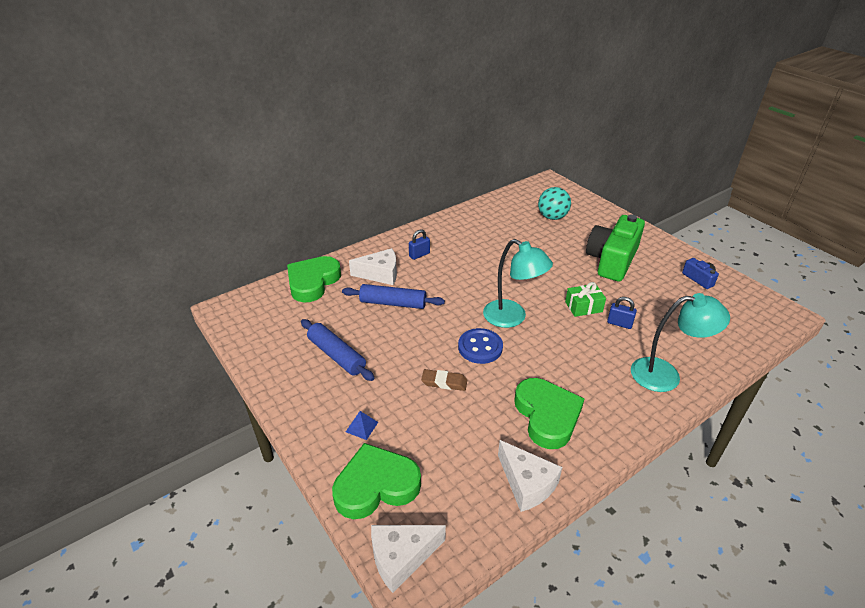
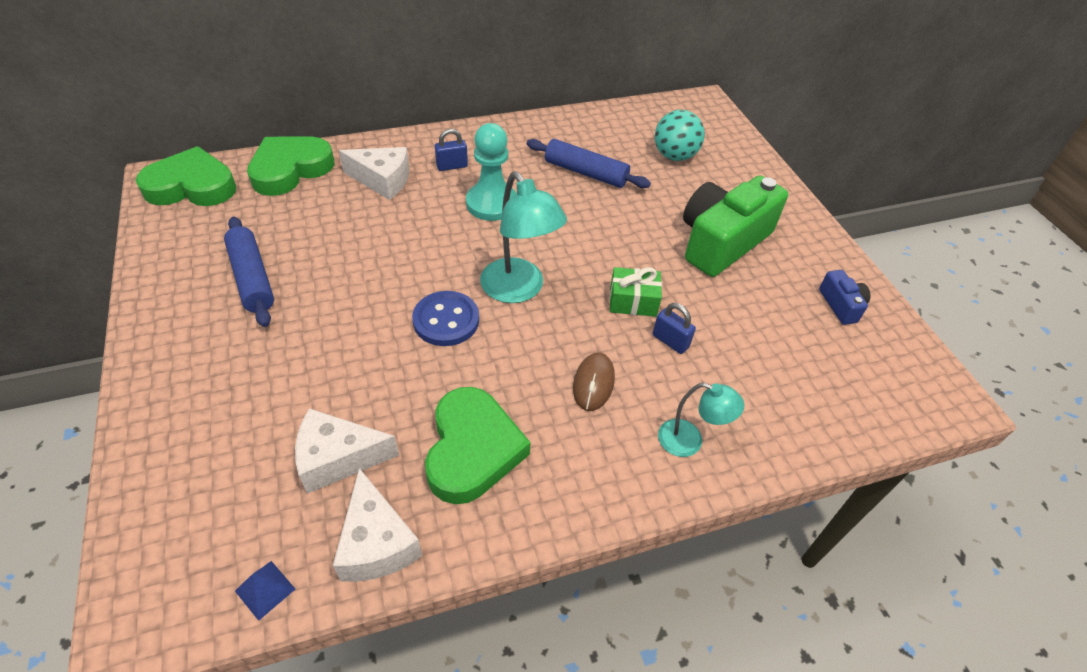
camera: 15 degrees right, 10 degrees up
green heart [332,443,421,519] -> green heart moved to [136,146,236,206]
blue rolling pin [342,284,445,309] -> blue rolling pin moved to [527,139,651,188]
blue pyramid [346,411,378,440] -> blue pyramid moved to [235,561,295,621]
white cheese [371,525,446,593] -> white cheese moved to [295,408,399,494]
brown eraser [421,369,467,391] -> none
turquoise lamp [631,293,730,392] -> turquoise lamp [658,383,745,457], size x0.59
none -> turquoise pawn [466,123,517,221]
none -> brown mouse [573,352,615,411]

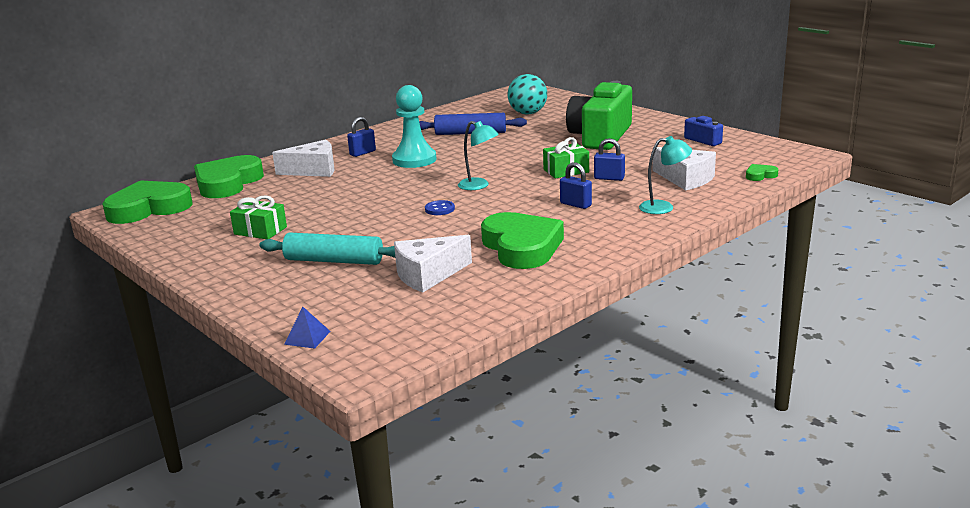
camera: 20 degrees left, 25 degrees down
blue rolling pin [224,217,274,327] -> green gift [230,195,287,239]
blue pyramid [235,561,295,621] -> blue pyramid moved to [284,307,331,349]
white cheese [333,468,422,582] -> white cheese moved to [652,147,716,191]
blue button [412,291,479,346] -> blue button [425,200,455,215], size x0.54
turquoise lamp [480,171,567,303] -> turquoise lamp [458,121,499,190], size x0.59
brown mouse [573,352,615,411] -> blue padlock [560,162,592,209]
none -> turquoise rolling pin [259,233,395,265]
none -> green heart [746,164,778,181]

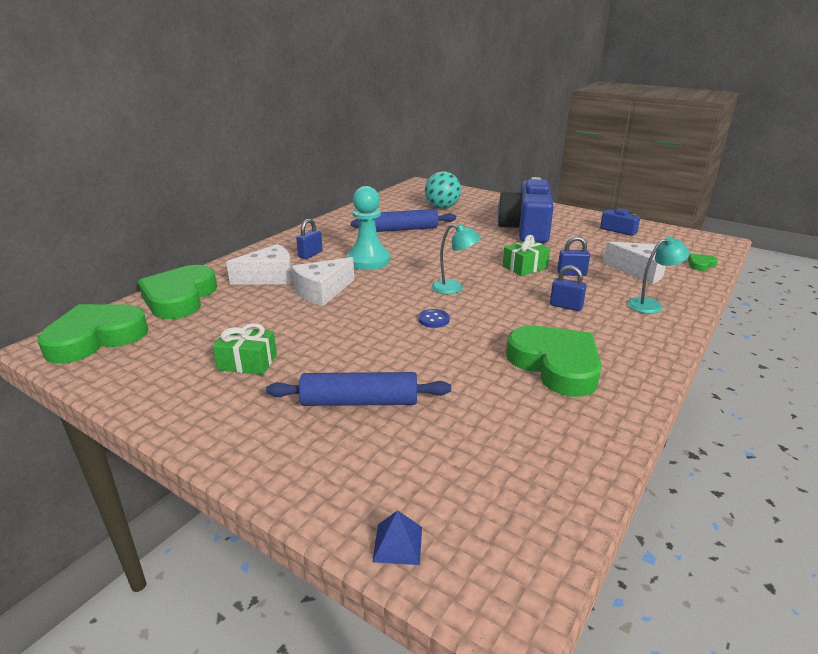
camera: 15 degrees left, 5 degrees up
turquoise rolling pin [259,233,395,265] -> blue rolling pin [266,372,451,406]
white cheese [394,235,472,292] -> white cheese moved to [291,257,354,306]
green camera [566,81,632,150] -> blue camera [497,177,554,243]

